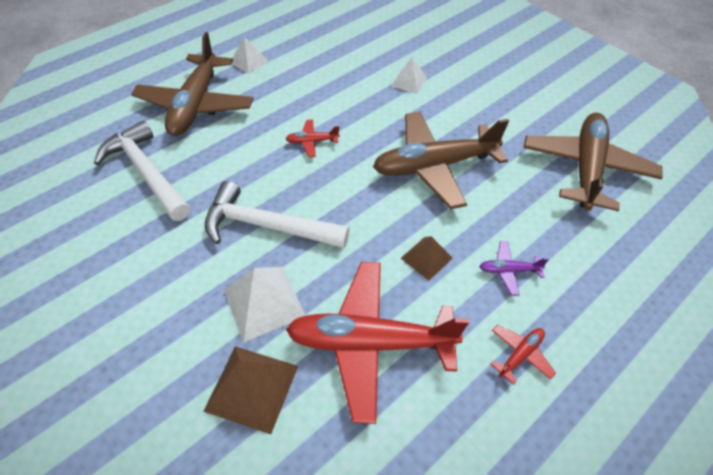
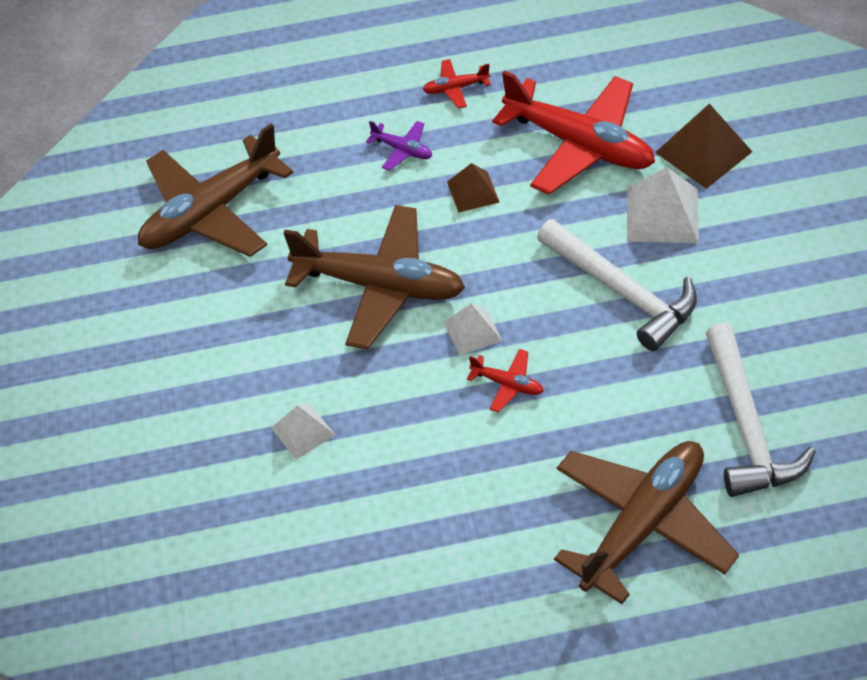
camera: 145 degrees left, 0 degrees up
white pyramid [232,37,268,74] -> white pyramid moved to [444,304,502,355]

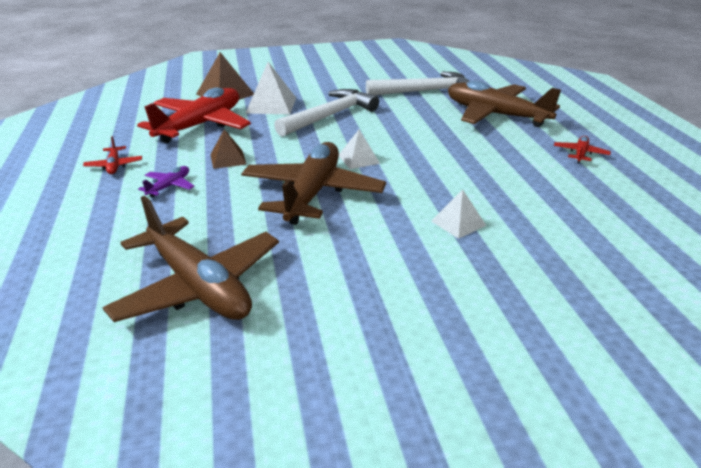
camera: 95 degrees left, 20 degrees down
red plane [467,349,544,413] -> red plane moved to [554,136,611,163]

